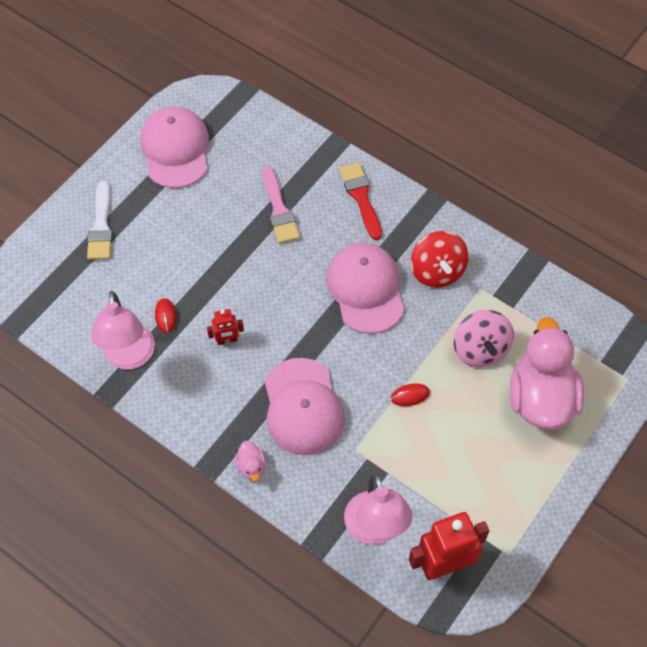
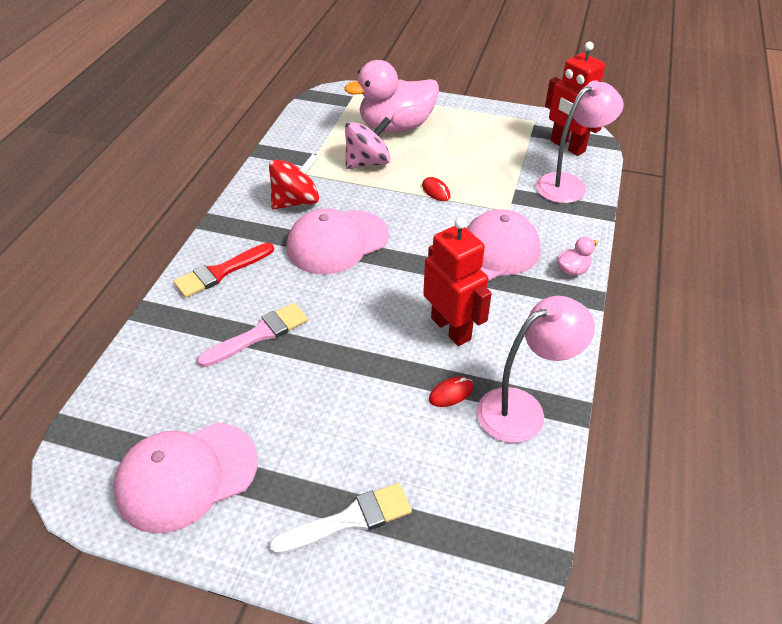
camera: 110 degrees left, 15 degrees down
red robot [207,309,244,345] -> red robot [423,217,492,346], size x1.98

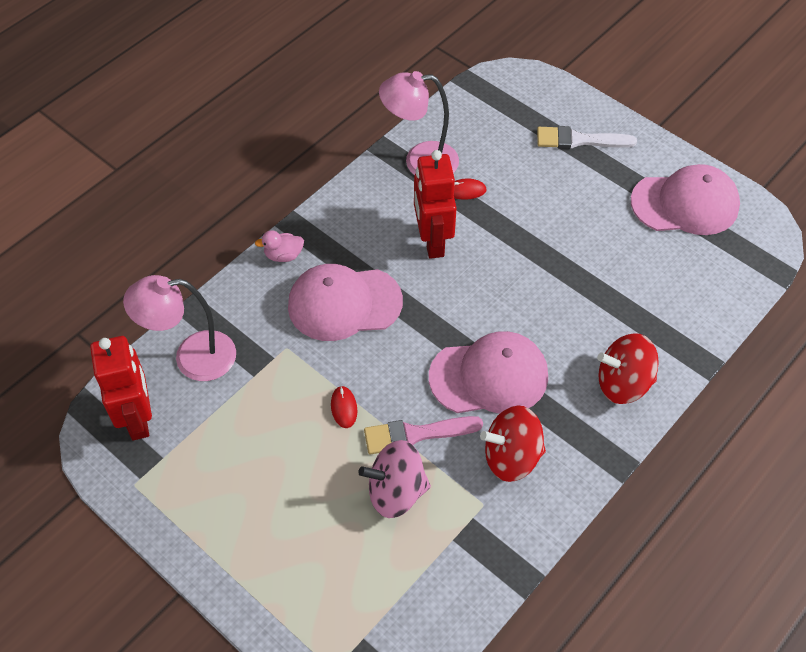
camera: 155 degrees left, 10 degrees up
red brush [173,243,274,298] -> red spinning top [597,333,659,404]
pink brush [197,303,308,367] -> pink brush moved to [364,416,483,455]
pink duck [344,60,439,133] -> none

